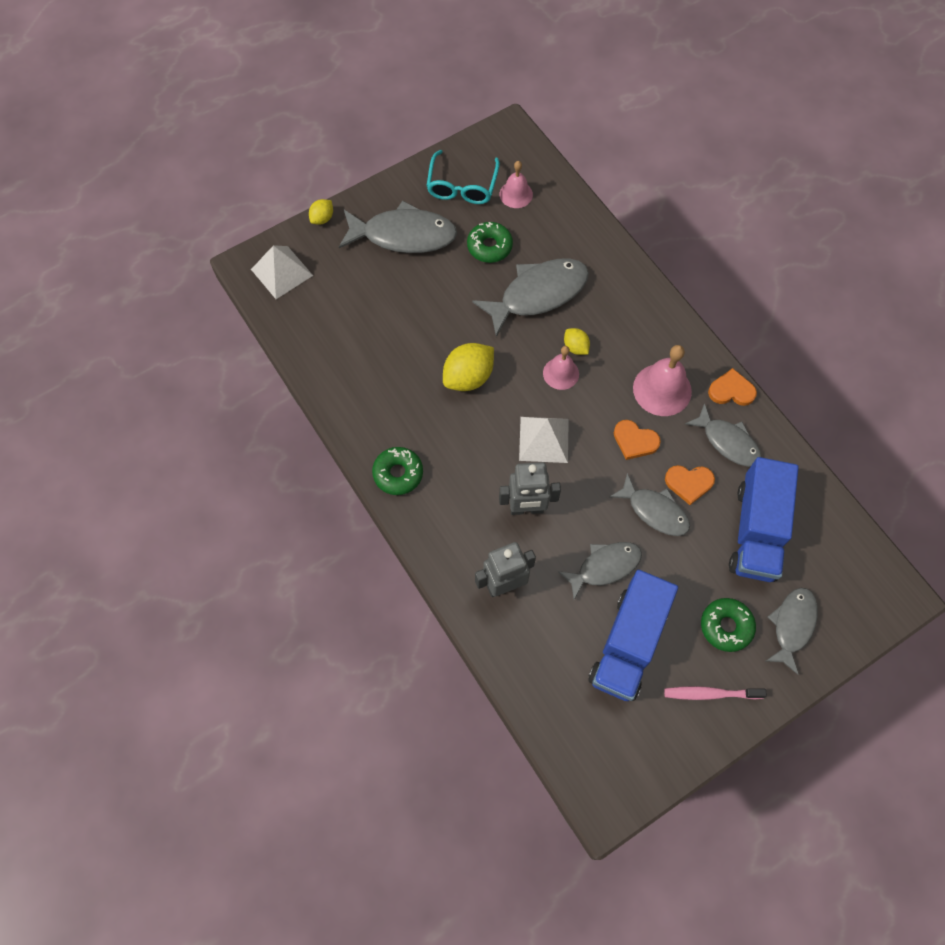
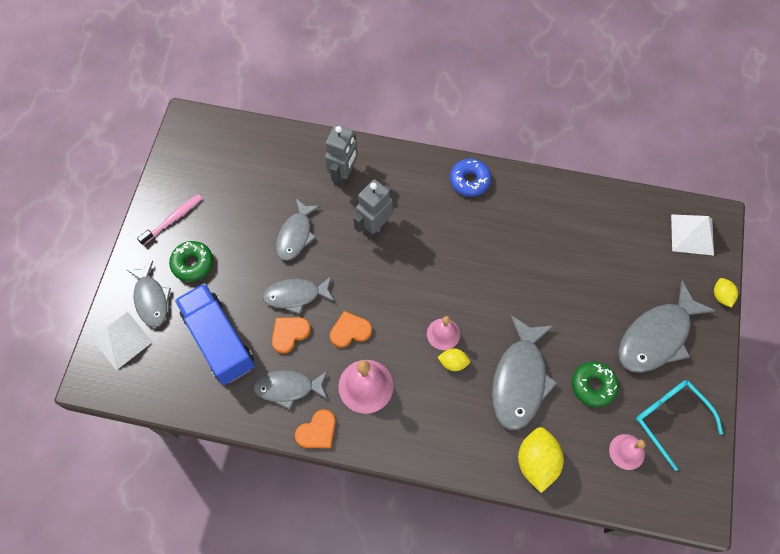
camera: 135 degrees right, 0 degrees up
green donut [372,447,423,495] -> blue donut [450,159,491,196]
yellow lemon [443,343,494,391] -> yellow lemon moved to [518,427,564,493]
white pyramid [519,417,569,463] -> white pyramid moved to [92,312,152,370]
blue truck [588,570,678,701] -> none

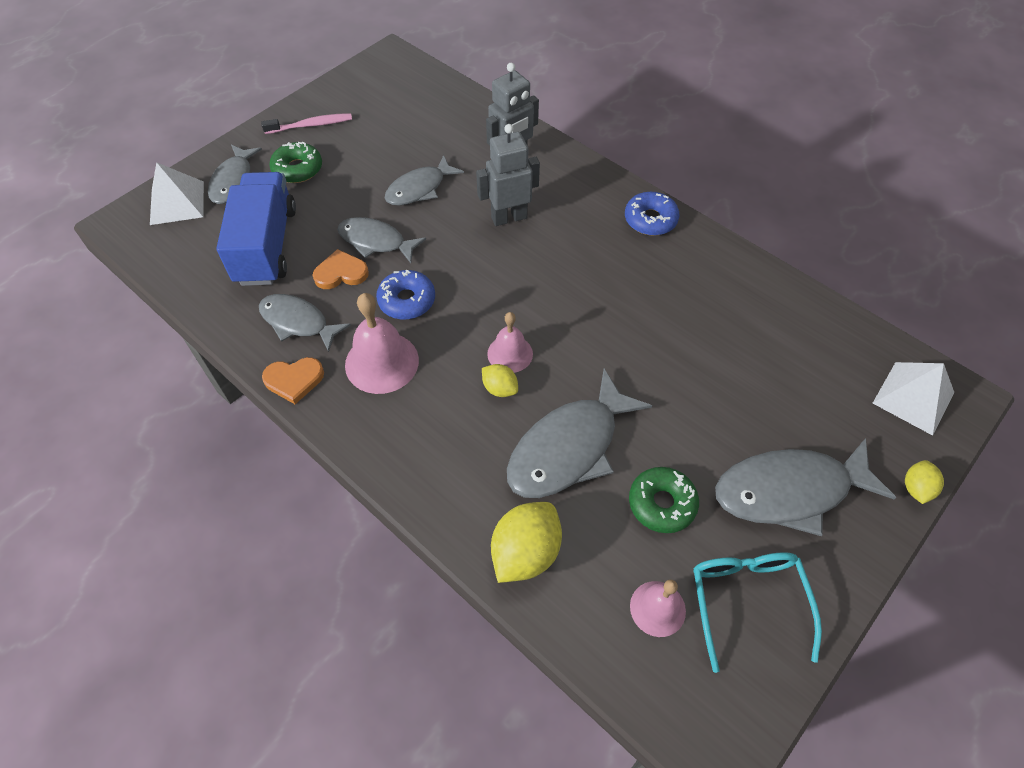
camera: 30 degrees right, 10 degrees down
orange heart [330,311,372,348] -> blue donut [376,270,435,319]

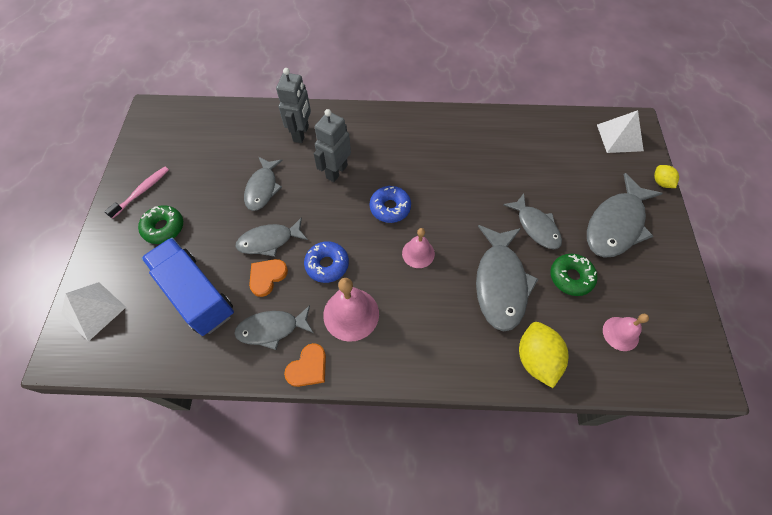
camera: 40 degrees left, 5 degrees up
grey fish [208,145,262,204] -> grey fish moved to [503,193,562,249]
yellow lemon [482,364,518,397] -> none
blue donut [625,192,679,236] -> blue donut moved to [369,186,411,223]
turquoise glasses [693,552,822,673] -> none

